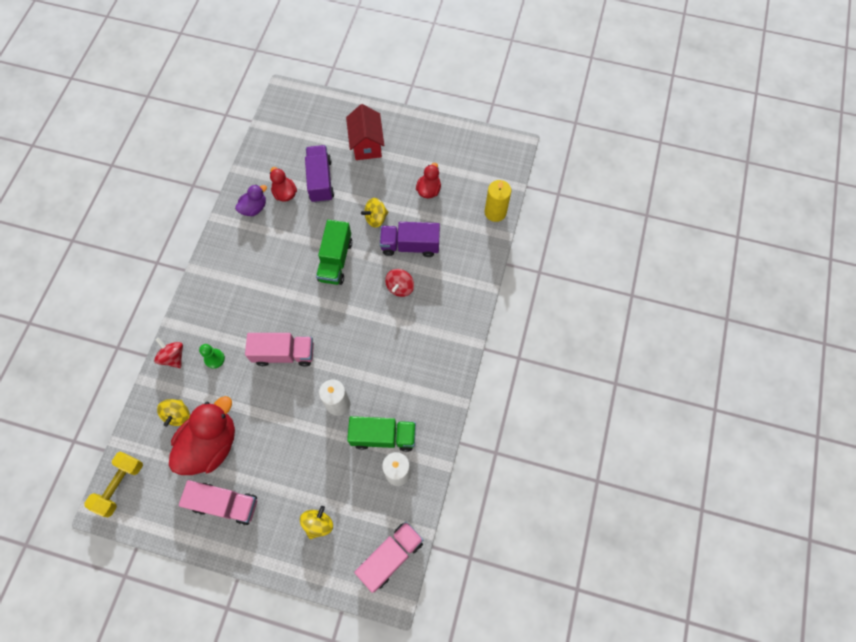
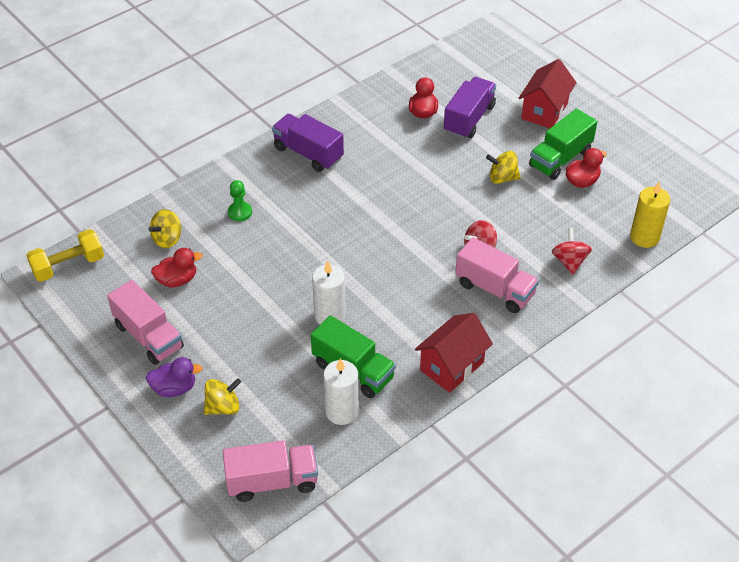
camera: 35 degrees right, 20 degrees down
red spinning top [154,337,183,368] -> red spinning top moved to [552,228,592,275]
red duck [169,396,235,475] -> red duck [151,248,202,287], size x0.51
purple duck [235,185,267,216] -> purple duck moved to [146,357,202,397]
pink truck [245,333,314,367] -> pink truck moved to [455,237,539,313]
green truck [316,220,352,285] -> green truck moved to [529,109,597,180]
purple truck [380,222,440,257] -> purple truck moved to [272,114,344,172]
none -> red house [415,313,493,393]

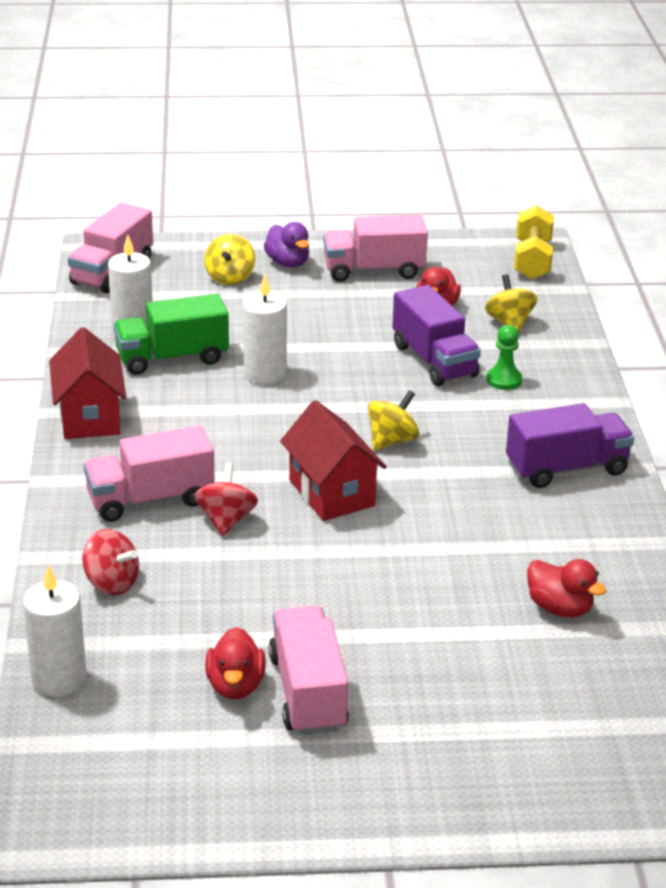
camera: 125 degrees right, 15 degrees down
purple duck [146,357,202,397] -> purple duck turned 60 degrees counterclockwise [264,222,309,267]
purple truck [444,77,496,139] -> purple truck moved to [392,285,481,386]
yellow spinning top [486,151,521,184] -> yellow spinning top moved to [368,390,419,451]
red house [519,59,577,128] -> red house moved to [280,400,387,521]
green truck [529,109,597,180] -> pink truck [269,606,349,735]
yellow candle [630,182,670,248] -> white candle [23,565,87,697]

